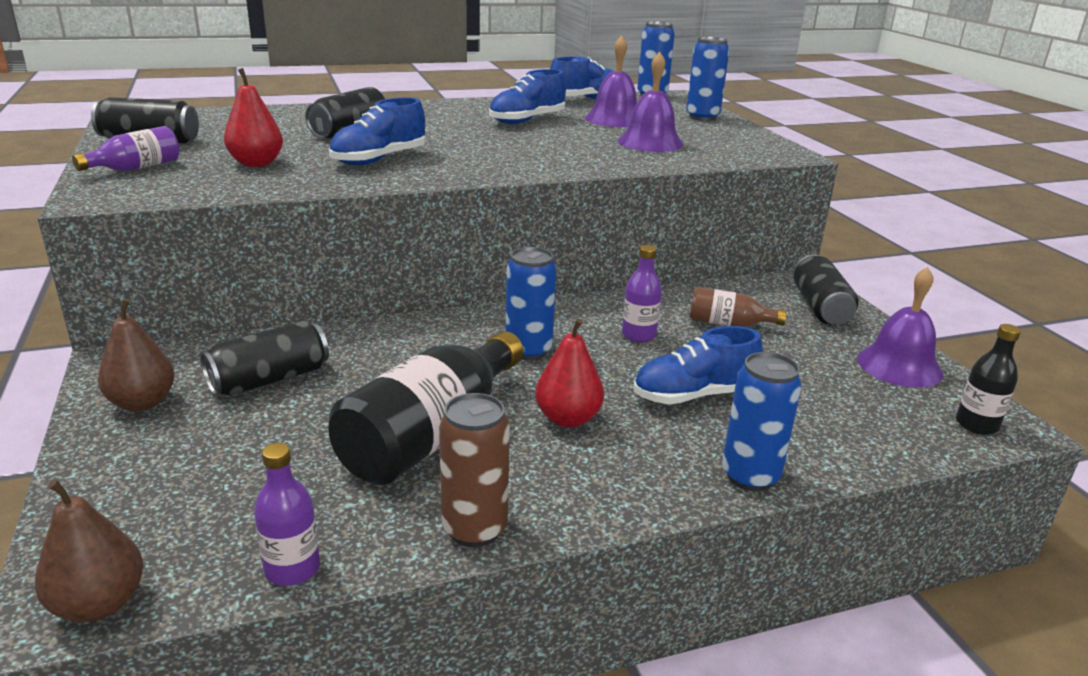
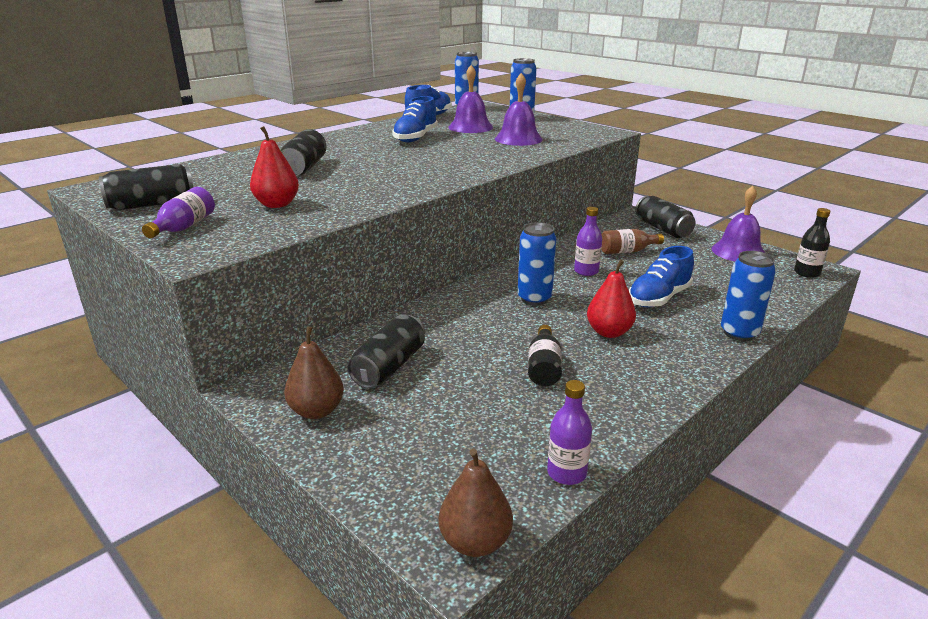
camera: 25 degrees left, 0 degrees up
black bottle [328,331,524,485] -> black bottle [528,325,562,386], size x0.50
blue shoe [329,97,425,165] -> none
brown can [439,393,510,547] -> none

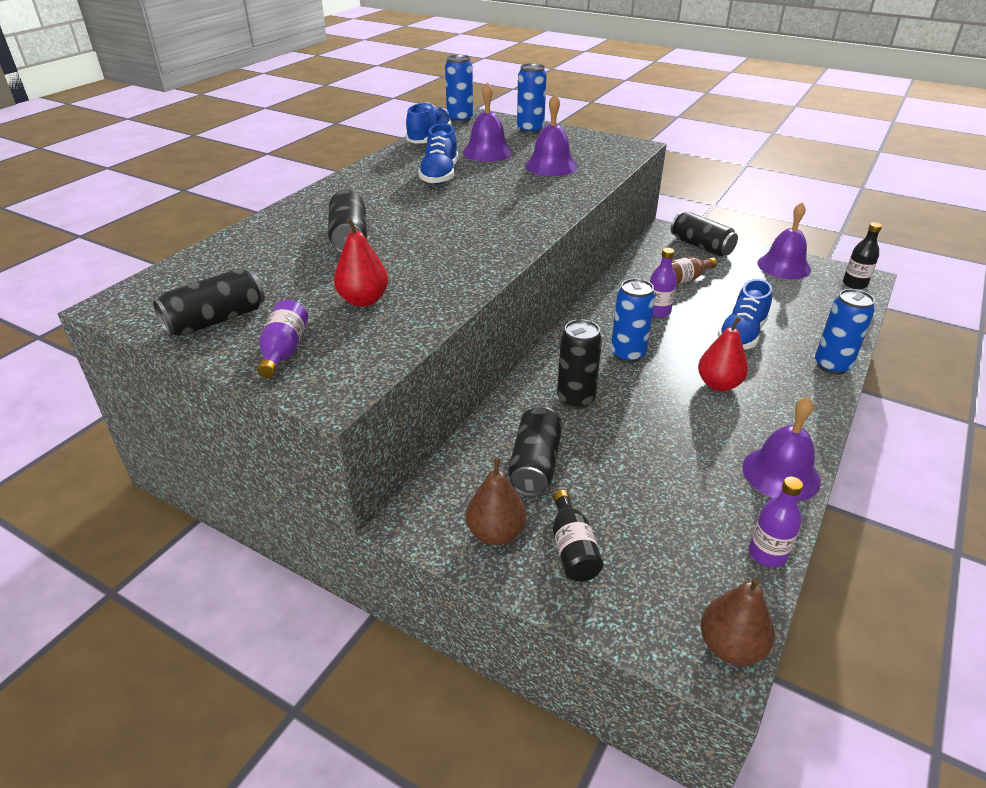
camera: 15 degrees left, 10 degrees up
black bottle [528,325,562,386] -> black bottle moved to [553,490,603,582]
none -> black can [557,319,602,409]
none -> purple bell [743,397,821,501]

